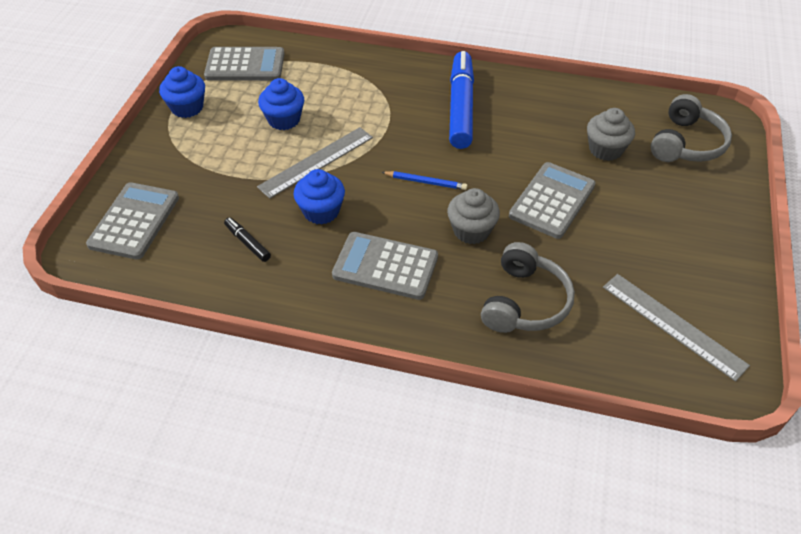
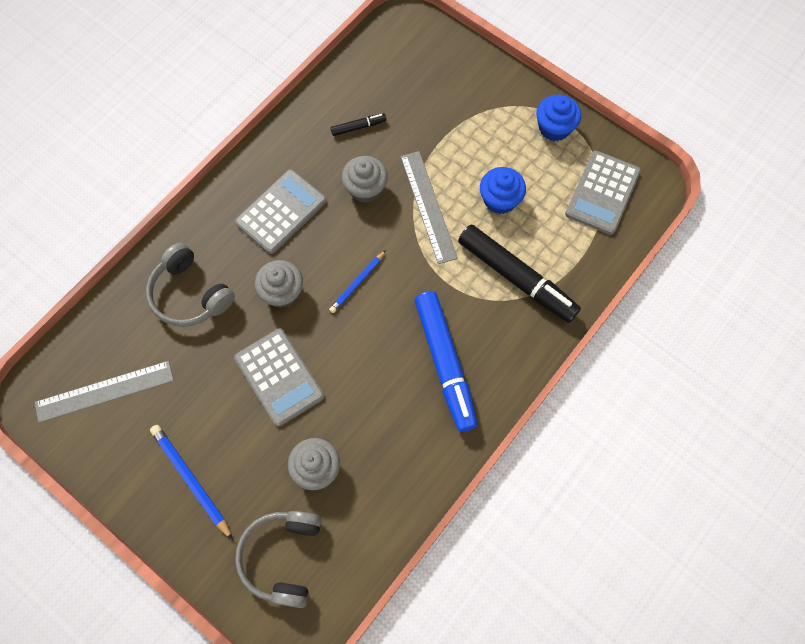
camera: 115 degrees right, 20 degrees up
grey calculator [86,182,179,260] -> none
blue cupcake [294,169,345,225] -> grey cupcake [342,156,388,203]
blue marker [449,51,474,149] -> blue marker turned 45 degrees clockwise [414,291,478,432]
grey headphones [650,94,732,162] -> grey headphones turned 45 degrees clockwise [235,511,322,608]
none -> blue pencil [150,425,233,540]
none -> black marker [458,224,581,323]

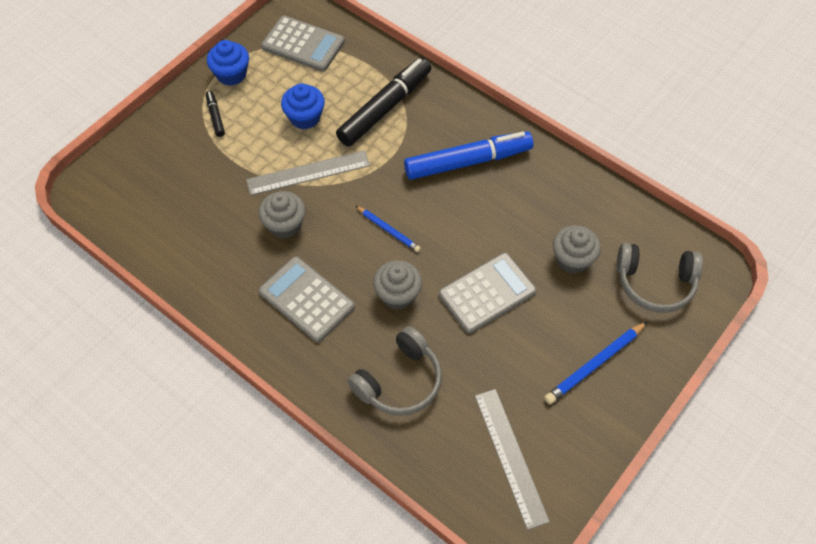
camera: 90 degrees left, 10 degrees down
black marker [331,113,387,136] -> black marker moved to [206,91,225,137]

